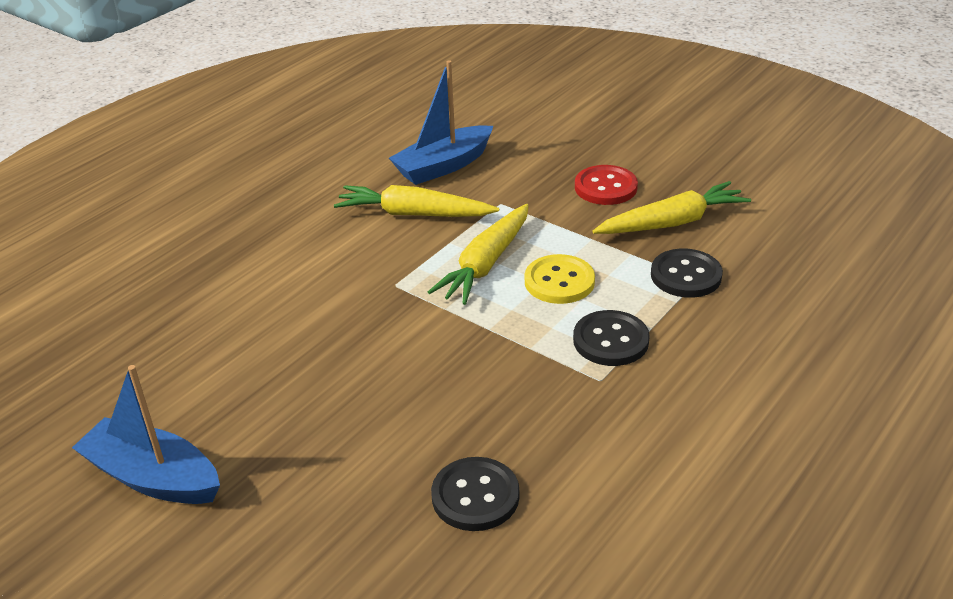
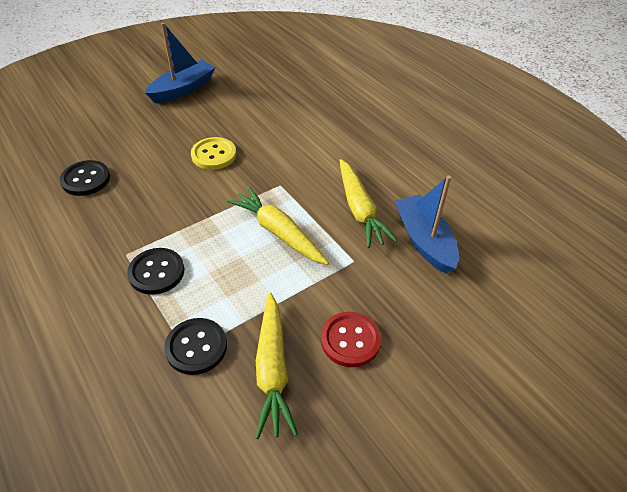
camera: 105 degrees right, 10 degrees up
yellow carrot [334,185,499,217] -> yellow carrot turned 135 degrees clockwise [339,159,398,248]
yellow button [525,254,595,304] -> yellow button moved to [191,137,236,170]

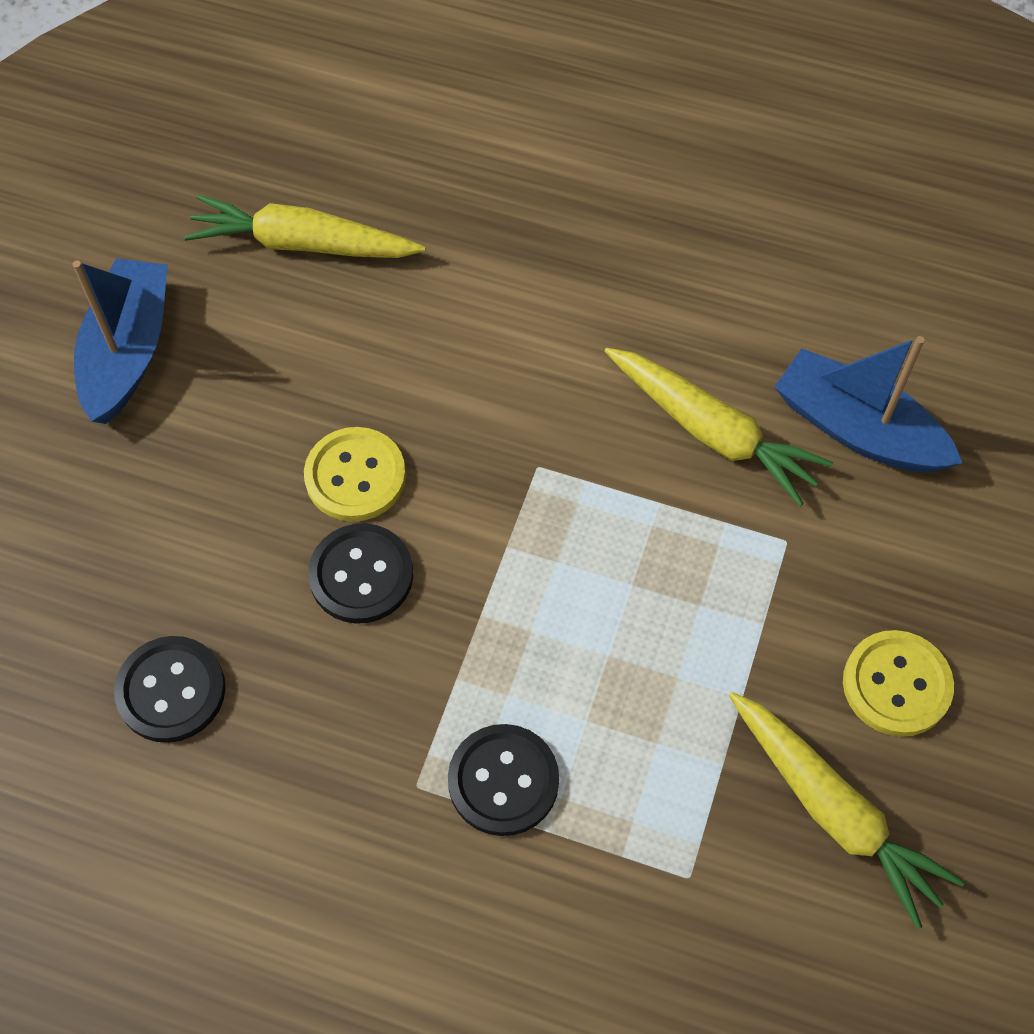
camera: 35 degrees left, 15 degrees up
black button [164,318,227,375] -> black button moved to [308,523,413,624]
yellow carrot [227,187,329,265] -> yellow carrot moved to [184,195,426,258]
red button [321,312,381,367] -> yellow button [843,630,954,737]

